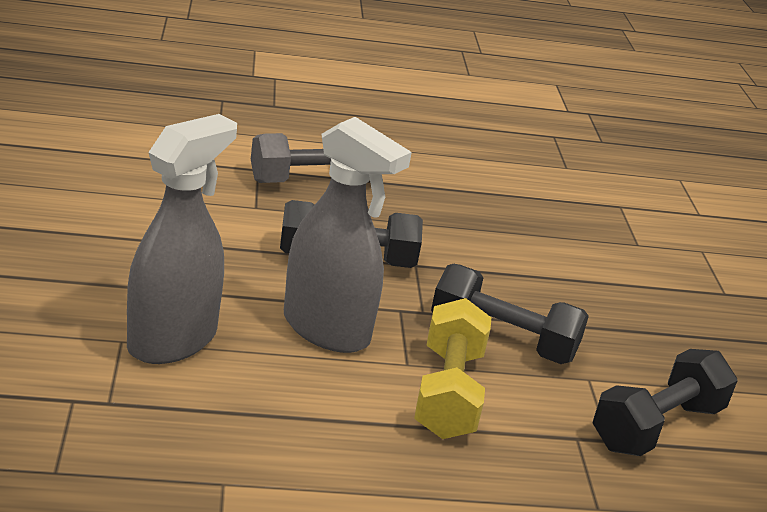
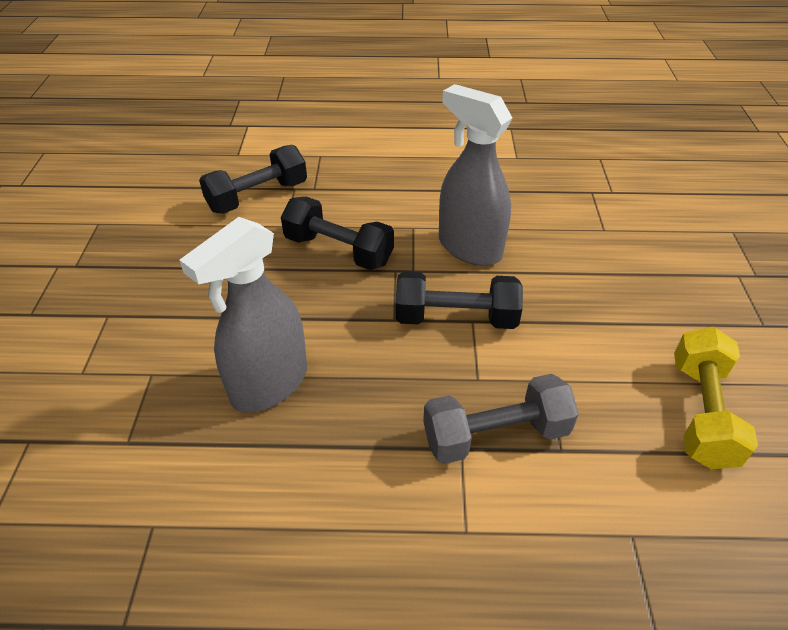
camera: 170 degrees left, 15 degrees up
grey spray bottle [127,114,237,364] -> grey spray bottle moved to [179,217,307,413]
yellow dumbbell [414,298,491,439] -> yellow dumbbell moved to [674,327,758,469]

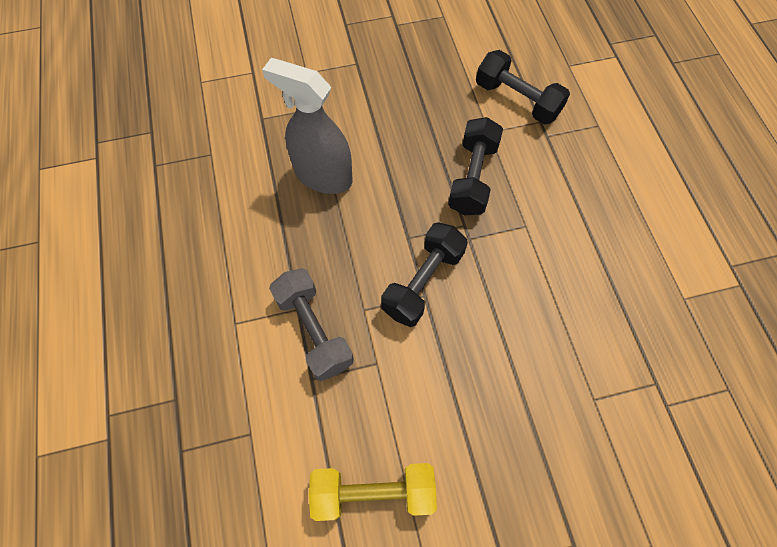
camera: 75 degrees right, 20 degrees up
black dumbbell [396,271,523,329] -> black dumbbell turned 45 degrees clockwise [381,222,468,327]
grey spray bottle [439,84,512,266] -> none

